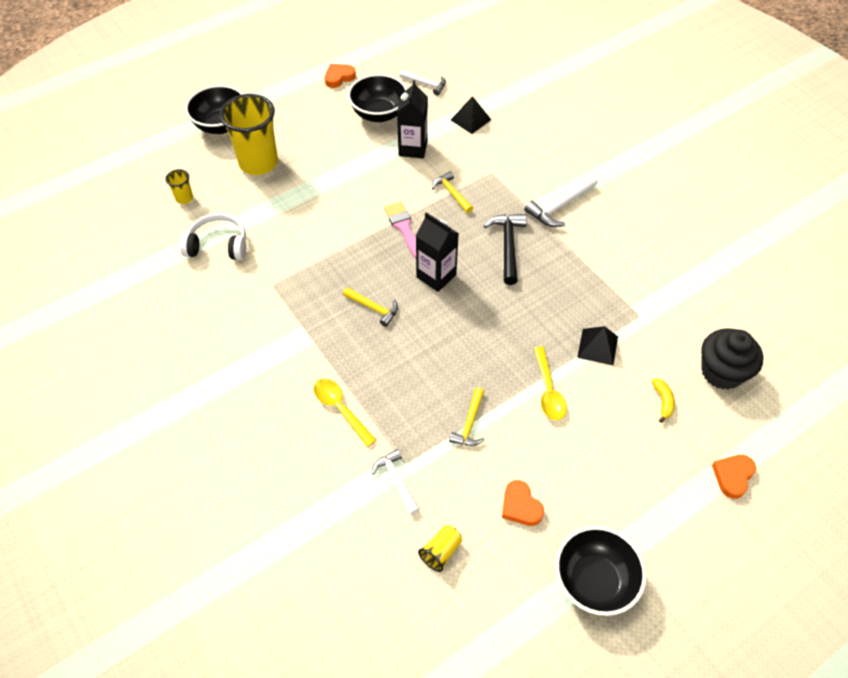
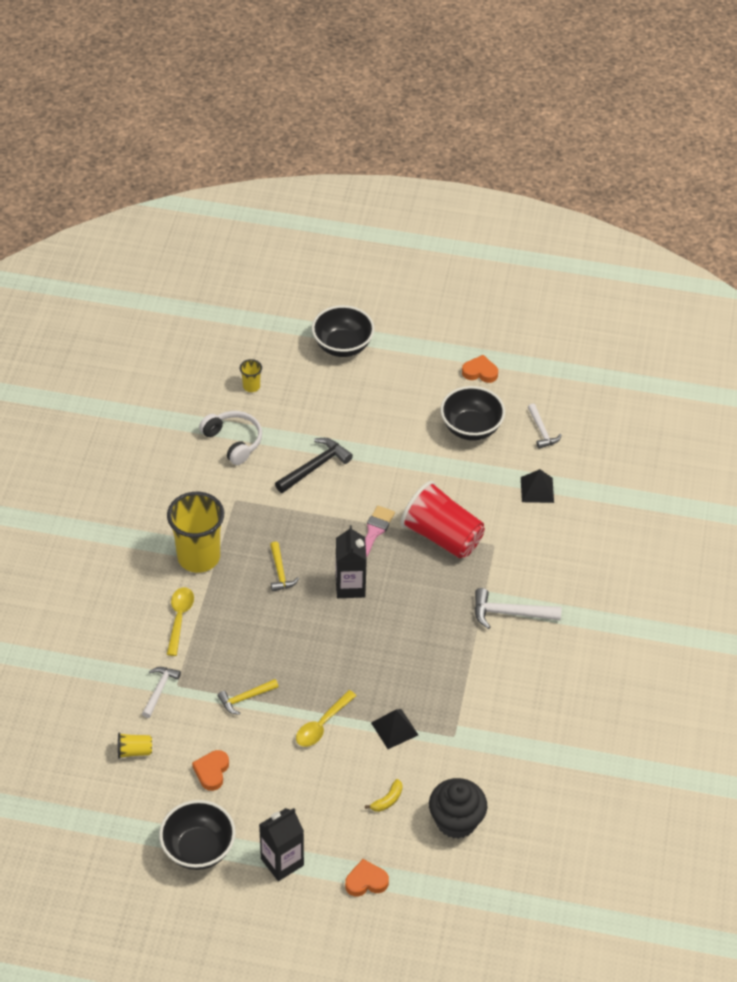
camera: 45 degrees right, 5 degrees down
yellow cup [219,94,278,175] -> yellow cup moved to [167,492,224,573]
black carton [397,80,428,158] -> black carton moved to [259,808,304,881]
yellow hammer [432,171,473,213] -> red cup [400,481,485,558]
black hammer [484,214,527,285] -> black hammer moved to [275,438,353,493]

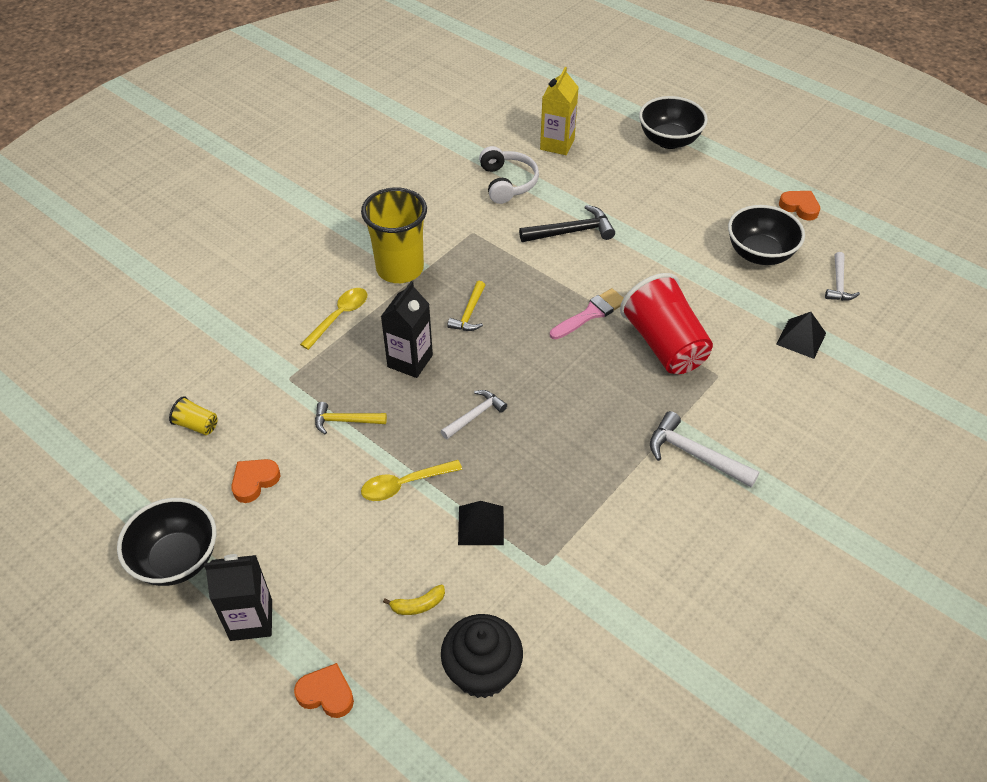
camera: 30 degrees right, 0 degrees up
white hammer [142,667,181,718] -> white hammer moved to [441,390,507,439]
yellow cup [240,359,262,392] -> yellow carton [540,67,579,155]
black carton [336,525,367,598] -> black carton moved to [381,281,433,378]

